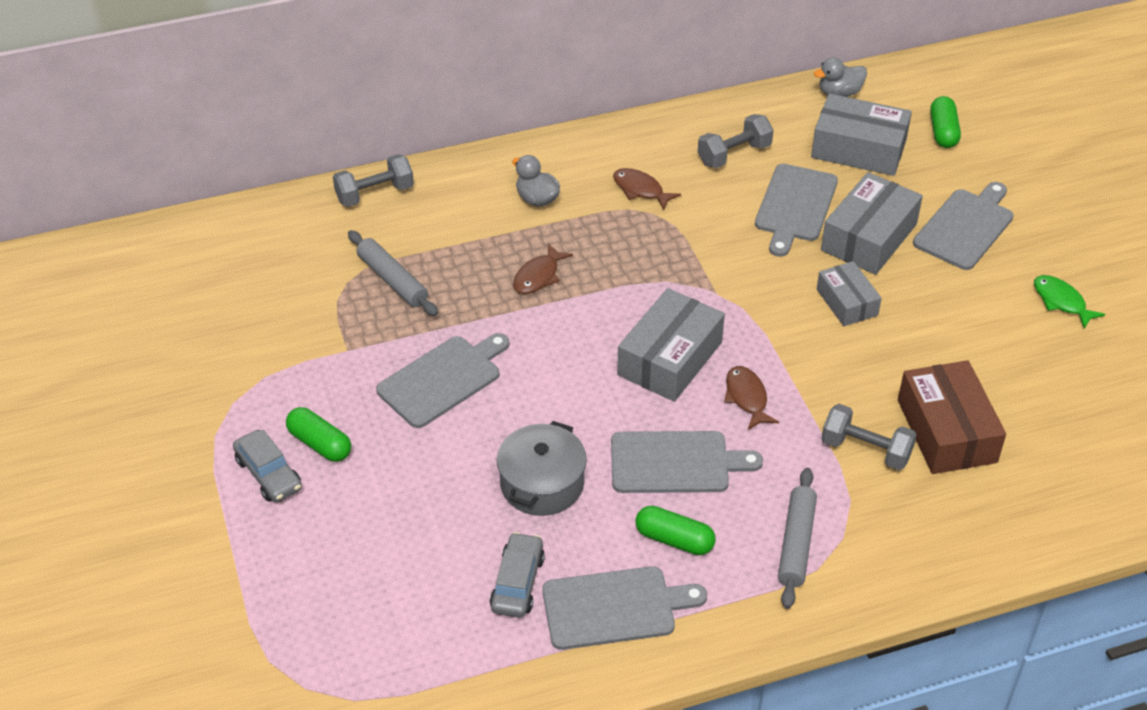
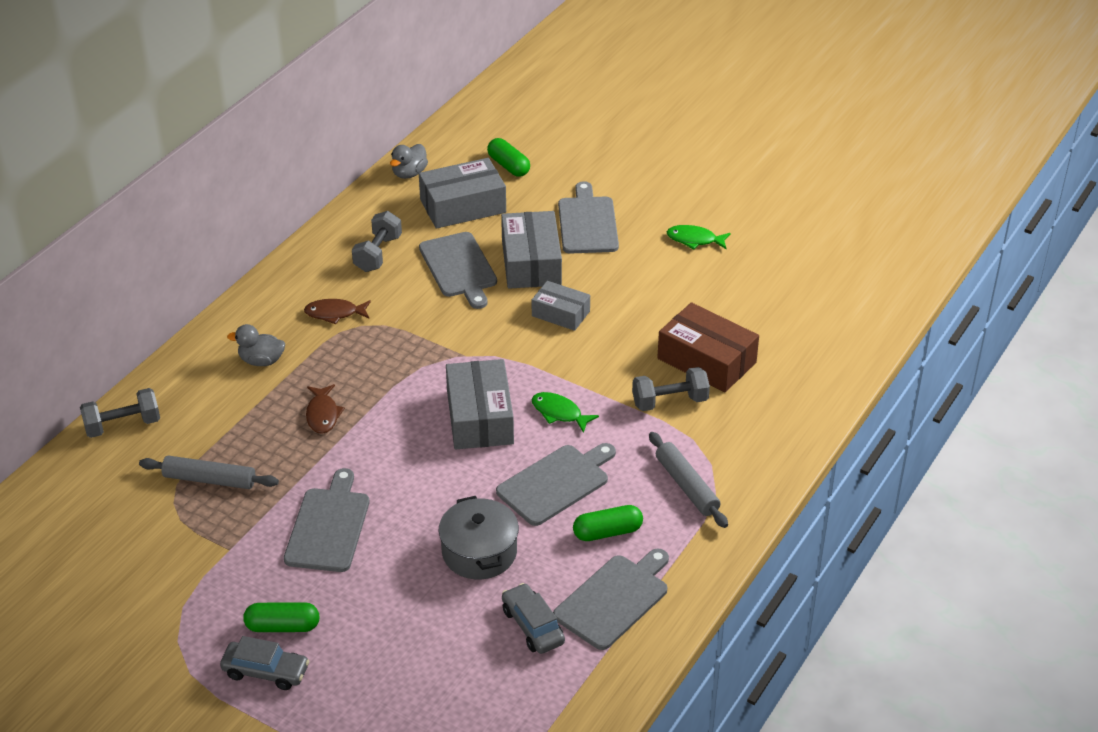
camera: 40 degrees left, 5 degrees down
grey dumbbell [333,154,414,207] -> grey dumbbell turned 45 degrees clockwise [80,388,160,438]
brown fish [724,366,779,430] -> green fish [532,392,599,433]

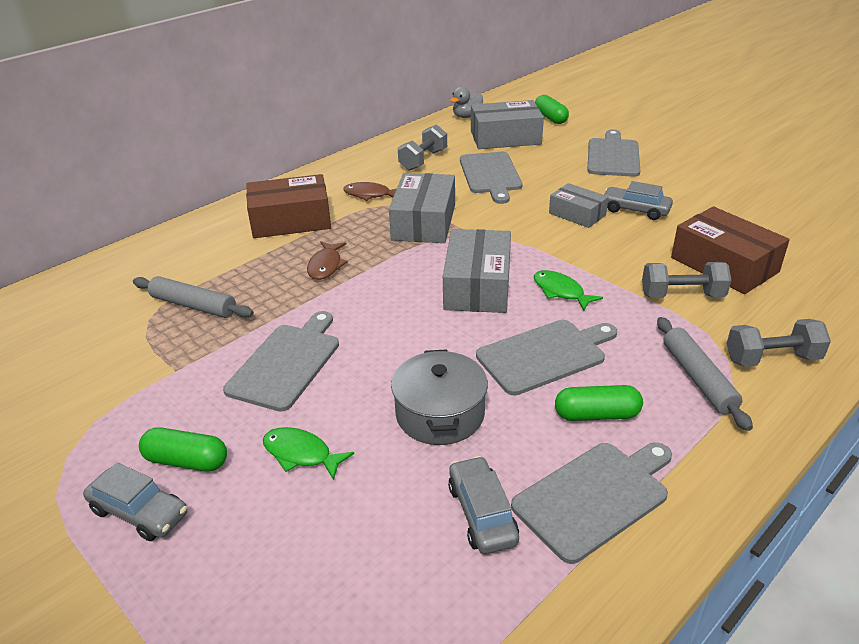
camera: 15 degrees right, 5 degrees down
grey dumbbell [80,388,160,438] -> grey dumbbell moved to [727,319,831,367]
grey duck [227,324,285,366] -> brown box [246,174,331,238]
grey box [501,211,562,289] -> grey box moved to [389,173,455,243]
green fish [667,225,731,250] -> green fish moved to [263,427,354,480]
none -> grey car [603,181,673,220]

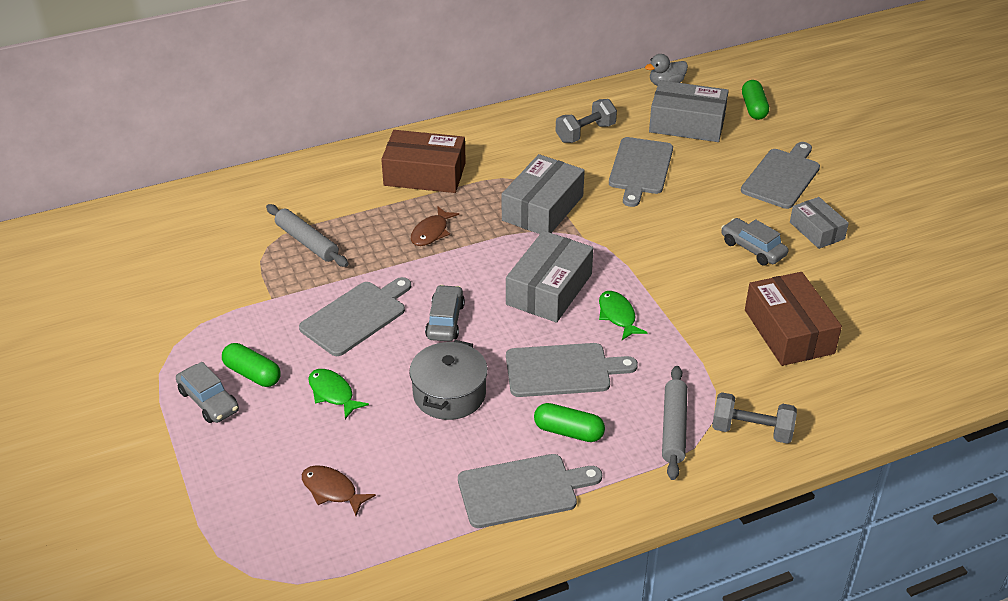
camera: 20 degrees right, 5 degrees up
brown fish [343,182,397,201] -> brown fish moved to [302,465,376,516]
grey car [448,456,519,554] -> grey car moved to [425,285,465,341]
grey box [549,183,609,228] -> grey box moved to [790,197,849,249]
grey dumbbell [642,262,731,298] -> none

